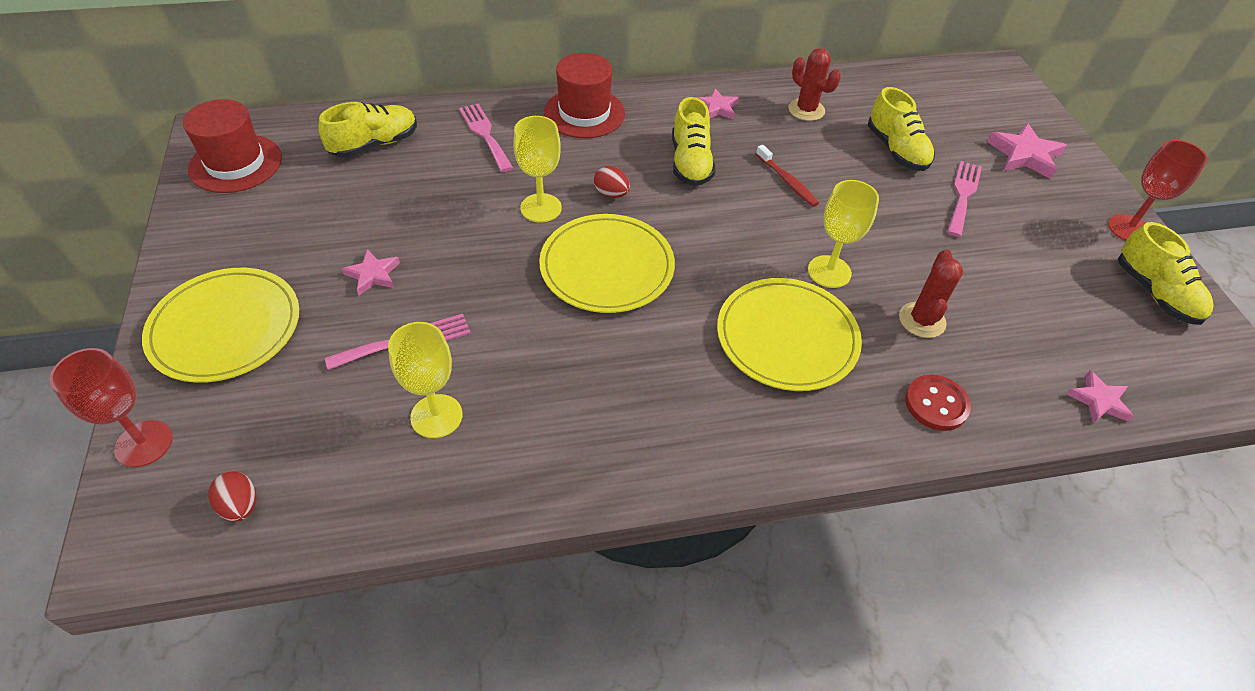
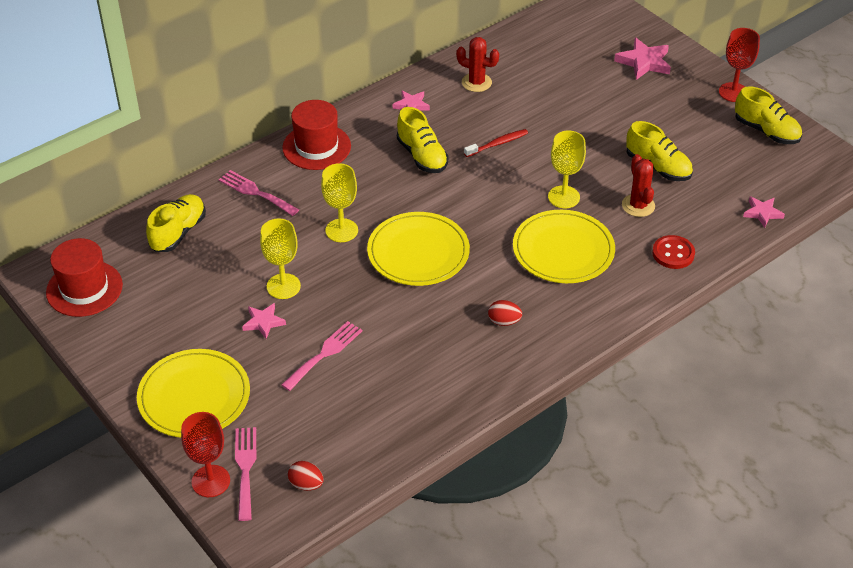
camera: 25 degrees left, 5 degrees down
yellow goblet [388,322,463,438] -> yellow goblet moved to [260,218,301,299]
red egg [594,166,630,198] -> red egg moved to [488,300,522,326]
red toothbrush [756,145,819,207] -> red toothbrush turned 60 degrees counterclockwise [464,129,528,157]
yellow shoe [868,87,935,171] -> yellow shoe moved to [626,121,693,181]
pink fork [947,161,982,237] -> pink fork moved to [235,427,256,521]

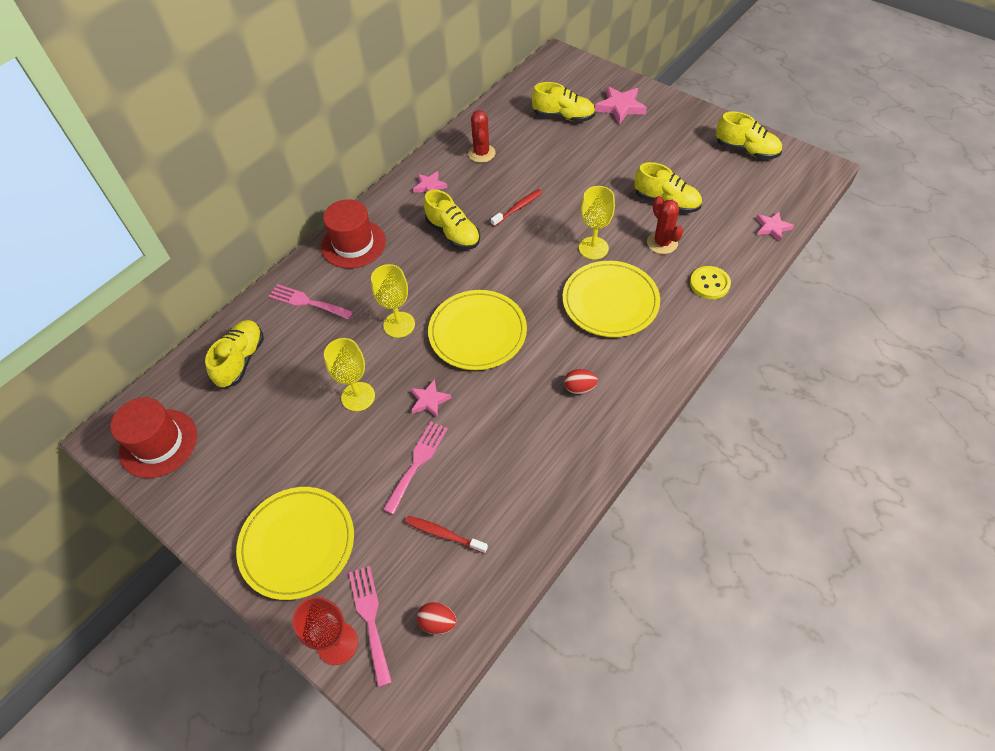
camera: 10 degrees left, 10 degrees up
pink star [242,303,286,339] -> pink star moved to [410,379,451,418]
red cactus [456,37,499,92] -> red cactus turned 75 degrees clockwise [468,110,495,163]
red button [652,235,695,269] -> yellow button [690,266,731,299]
red goblet [719,28,760,102] -> none
none -> red toothbrush [405,516,488,554]
none -> yellow shoe [532,82,595,122]

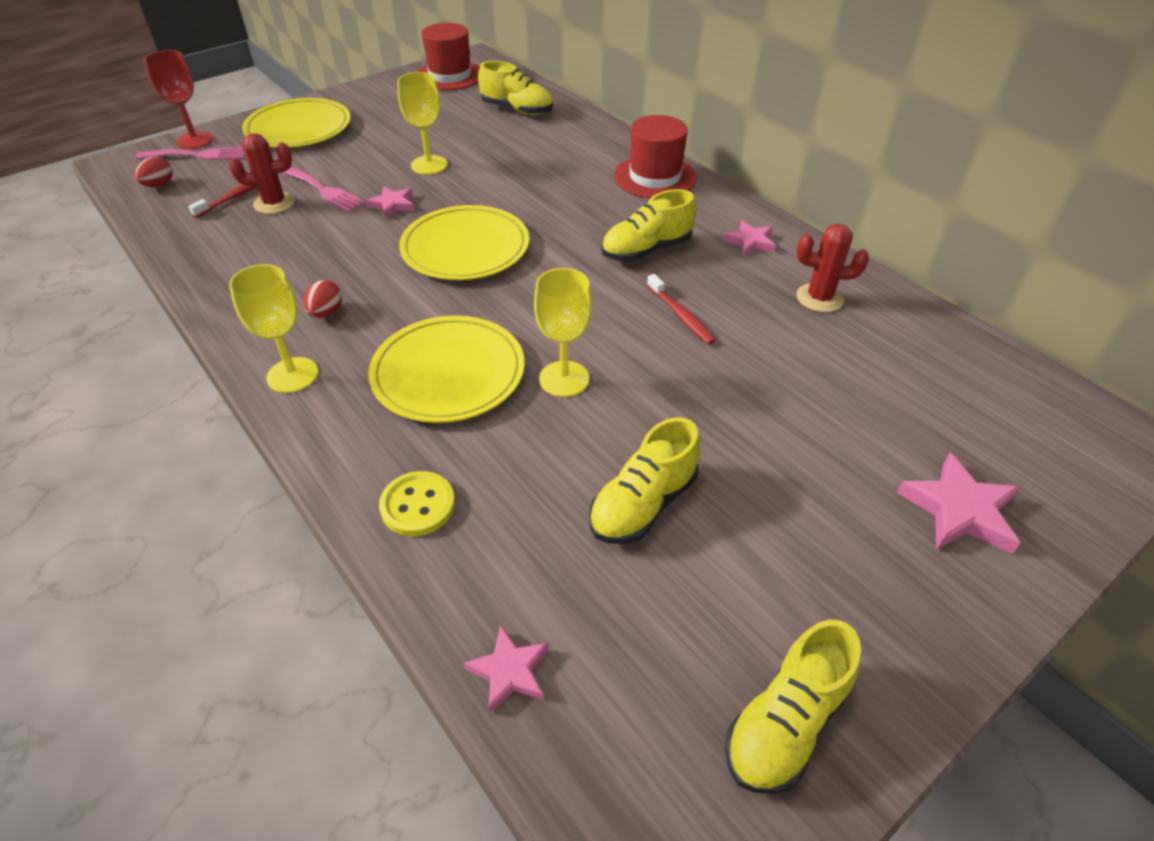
camera: 100 degrees right, 10 degrees down
pink fork [268,284,353,319] -> none
yellow goblet [371,264,415,338] -> yellow goblet moved to [229,264,318,393]
yellow shoe [532,82,595,122] -> none
red cactus [647,196,683,254] -> red cactus moved to [229,133,295,214]

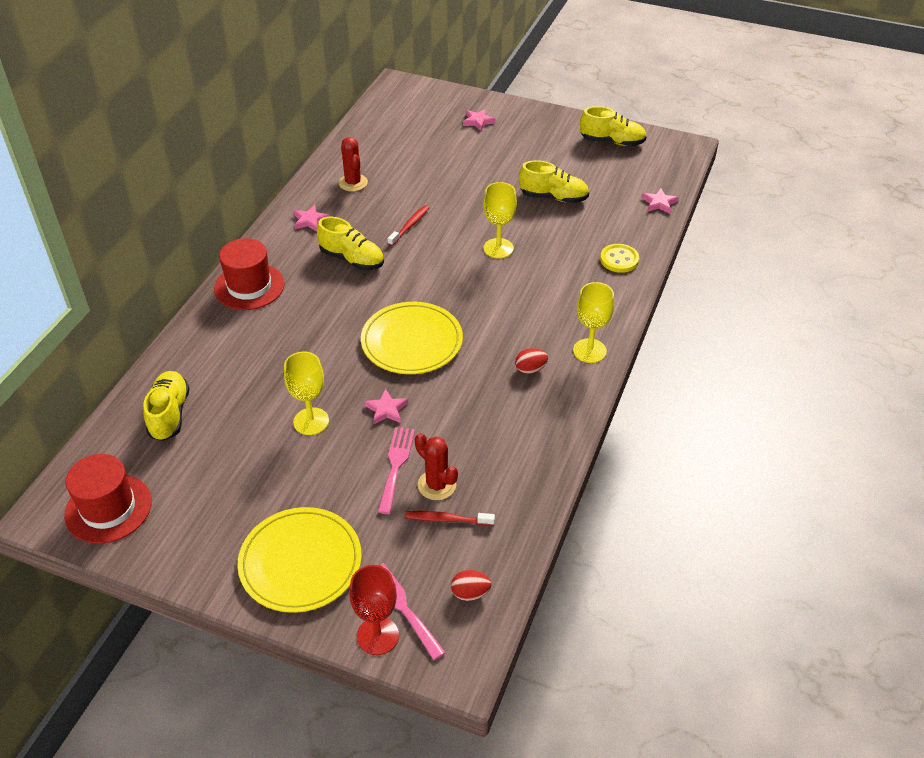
camera: 120 degrees left, 0 degrees up
yellow plate [368,315,525,423] -> none
pink star [897,453,1020,554] -> pink star [463,109,496,131], size x0.63

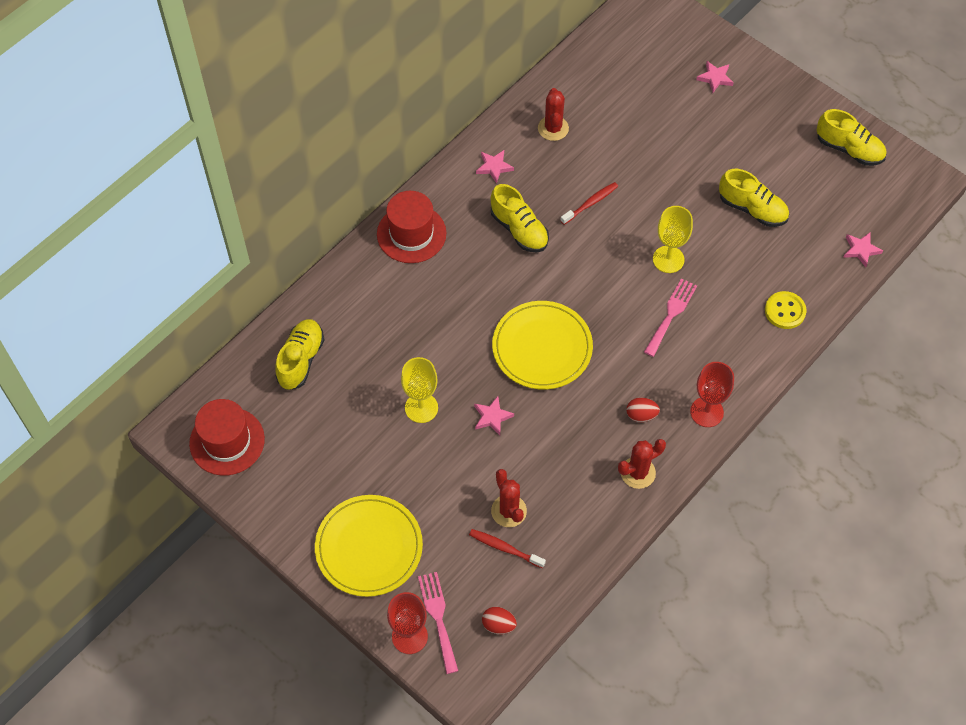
camera: 20 degrees right, 15 degrees up
pink fork [378,427,415,514] -> pink fork moved to [644,278,697,357]
yellow goblet [573,282,614,363] -> red goblet [690,362,734,427]
none -> red cactus [618,439,666,489]

